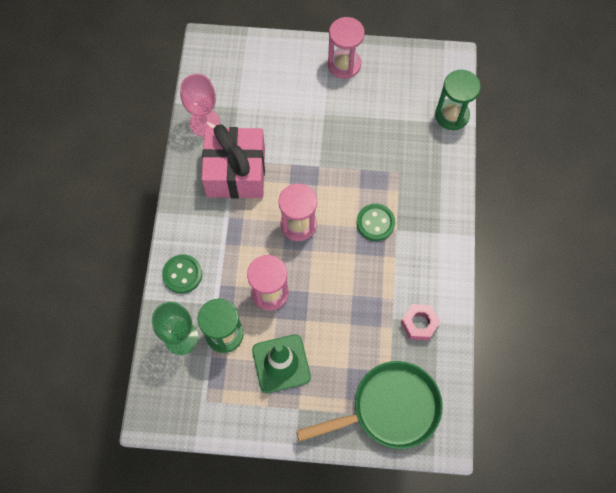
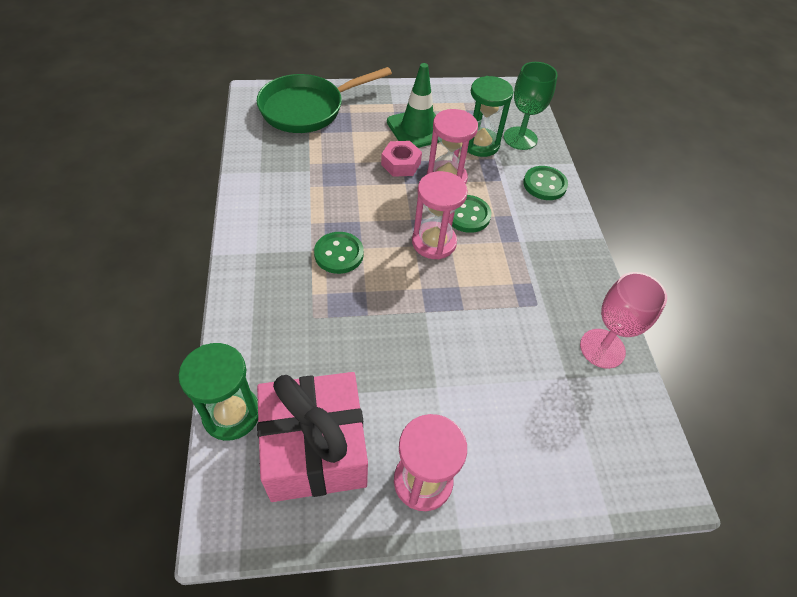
camera: 165 degrees right, 15 degrees down
pink gift [201,124,265,198] -> pink gift moved to [257,372,368,502]
pink nut [401,304,440,341] -> pink nut moved to [381,141,422,177]
none -> green button [452,195,491,233]

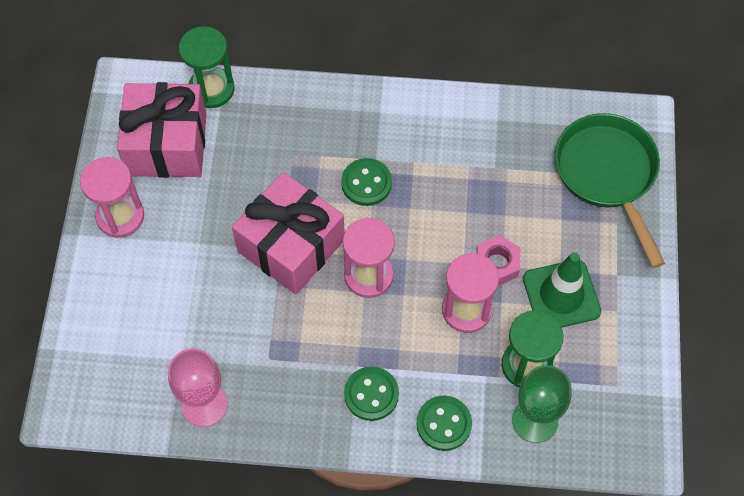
camera: 105 degrees right, 10 degrees up
green button [452,195,491,233] -> green button moved to [344,366,399,421]
none -> pink gift [232,172,345,294]

